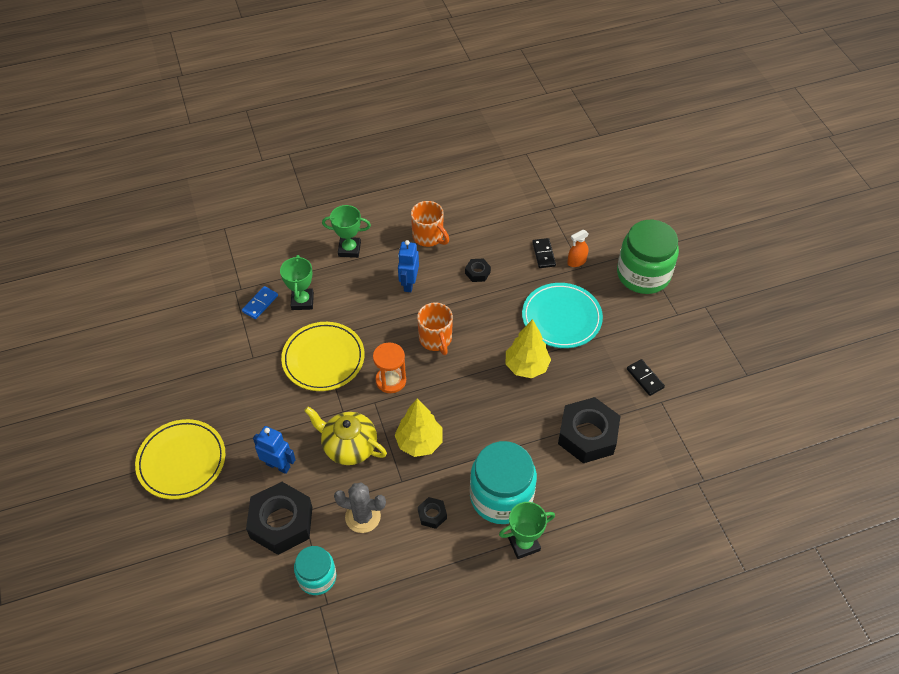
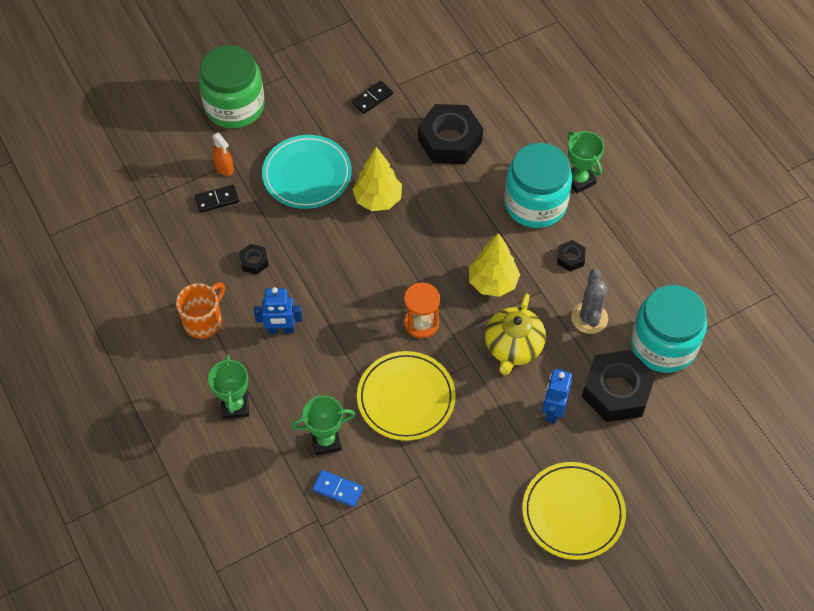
camera: 100 degrees left, 5 degrees up
turquoise jar [294,546,336,595] -> turquoise jar [631,285,707,373], size x1.71
orange mug [417,303,453,355] -> none

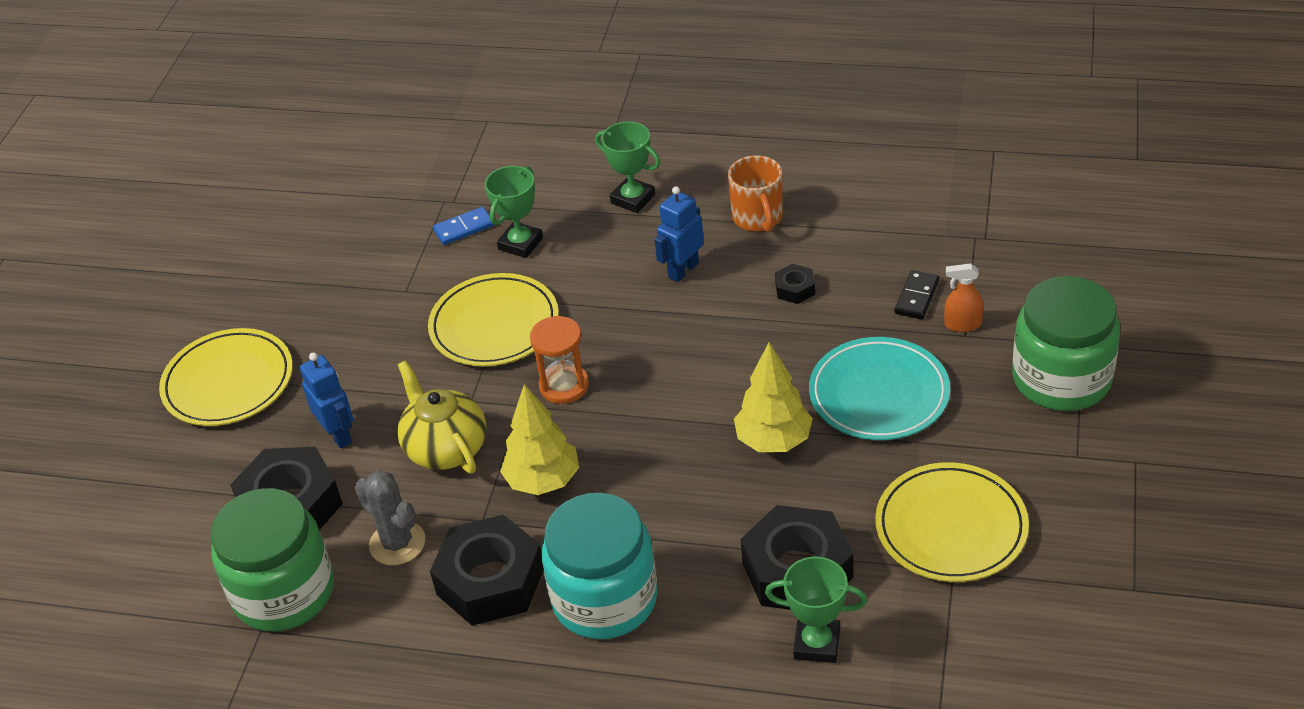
camera: 135 degrees right, 15 degrees down
black domino [352,81,393,114] -> yellow plate [875,462,1029,582]
black nut [557,240,585,272] -> black nut [430,515,544,626], size x2.22
green trophy [568,131,604,193] -> green trophy moved to [765,557,867,663]
turquoise jar [631,285,707,373] -> green jar [210,488,334,631]

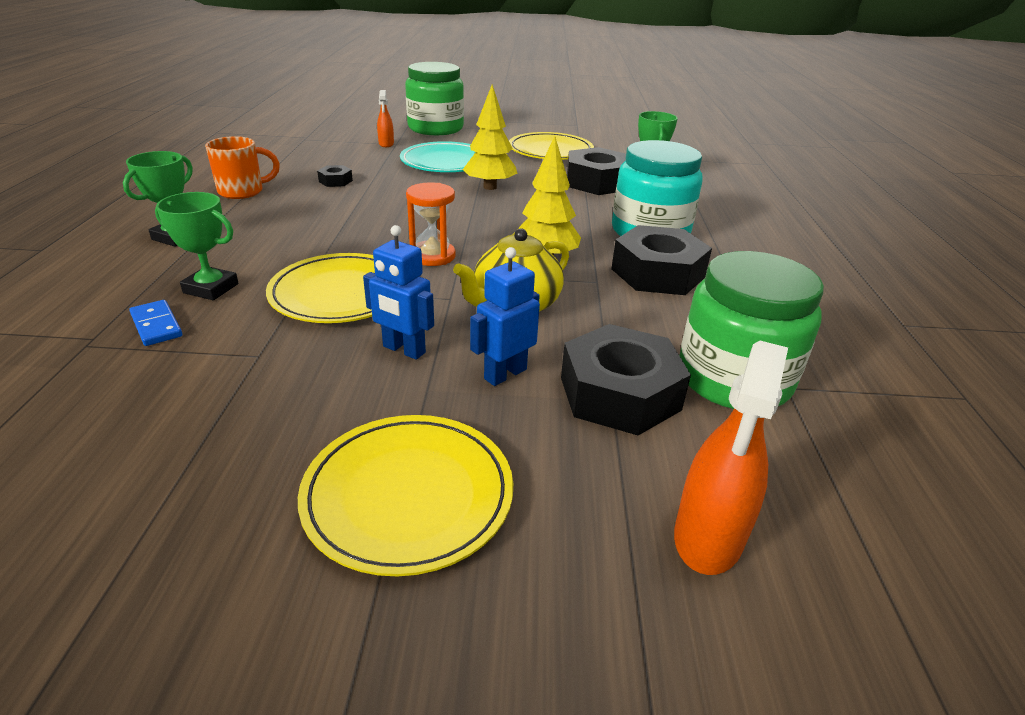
camera: 105 degrees left, 10 degrees down
grey cactus [355,470,425,565] -> none
blue robot [655,186,704,282] -> blue robot moved to [363,225,434,360]
black domino [895,270,940,319] -> none
none -> orange spray bottle [674,340,788,575]

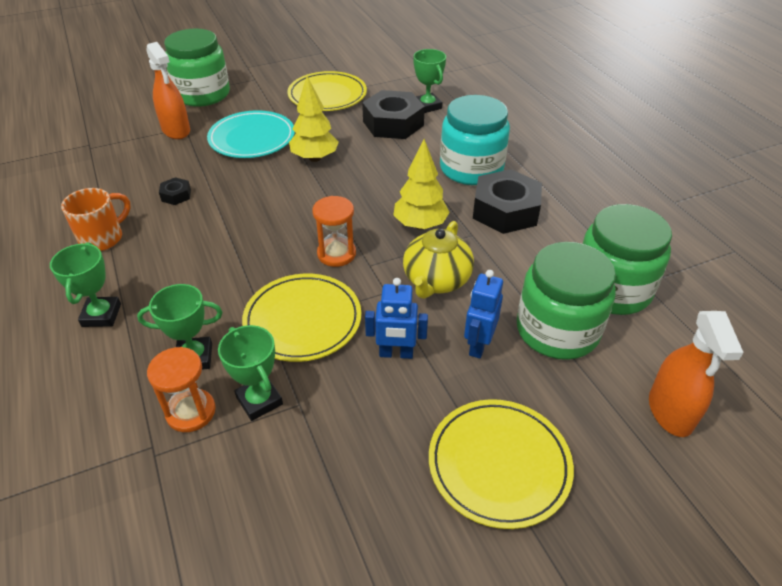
camera: 25 degrees left, 10 degrees up
blue domino [129,300,182,346] -> orange hourglass [147,347,216,432]
orange spray bottle [377,90,394,147] -> orange spray bottle [146,42,190,139], size x1.75
black nut [561,324,691,435] -> green jar [517,242,616,360]
none -> green trophy [218,325,283,421]

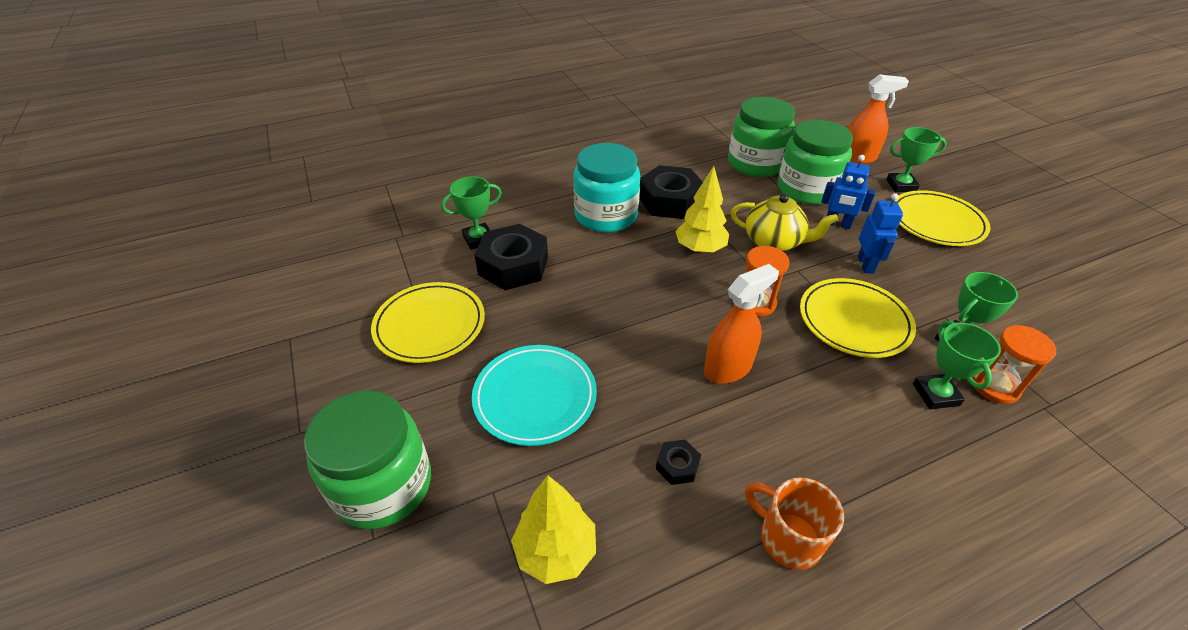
camera: 90 degrees left, 0 degrees up
green trophy [50,242,121,327] -> green trophy moved to [886,127,947,192]
orange spray bottle [146,42,190,139] -> orange spray bottle moved to [704,264,779,384]
yellow tree [289,76,339,162] -> yellow tree moved to [511,475,596,584]

